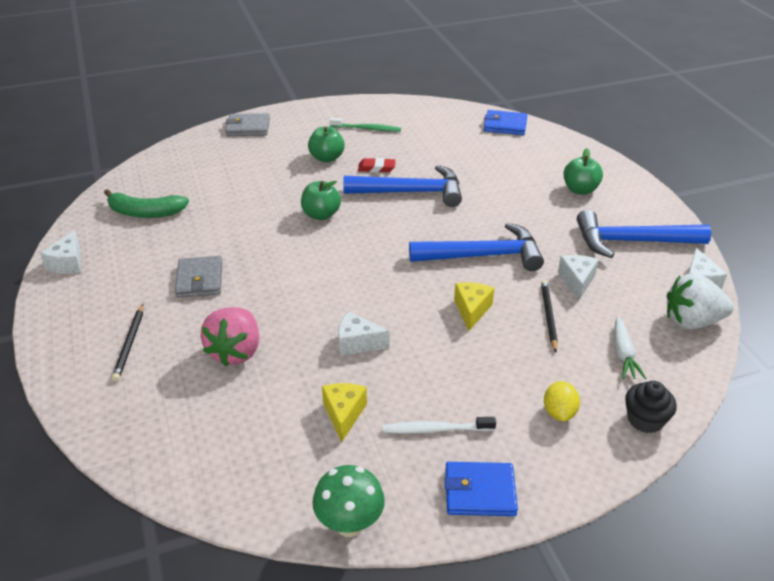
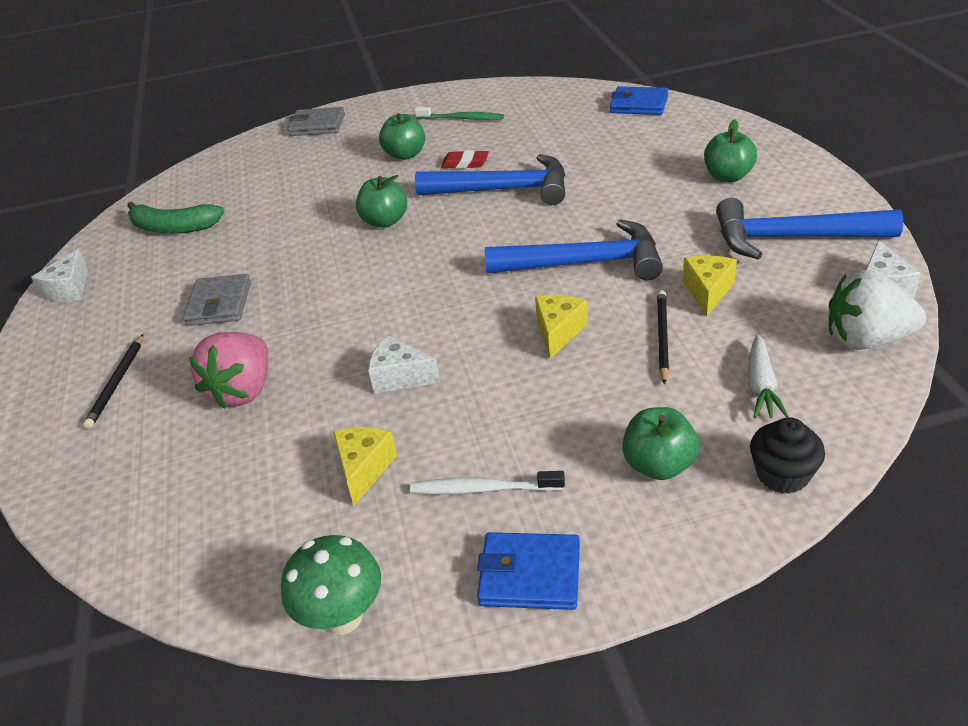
camera: 10 degrees right, 0 degrees up
yellow lemon [544,381,580,422] -> green apple [622,407,699,480]
white cheese [558,255,599,301] -> yellow cheese [683,255,737,317]

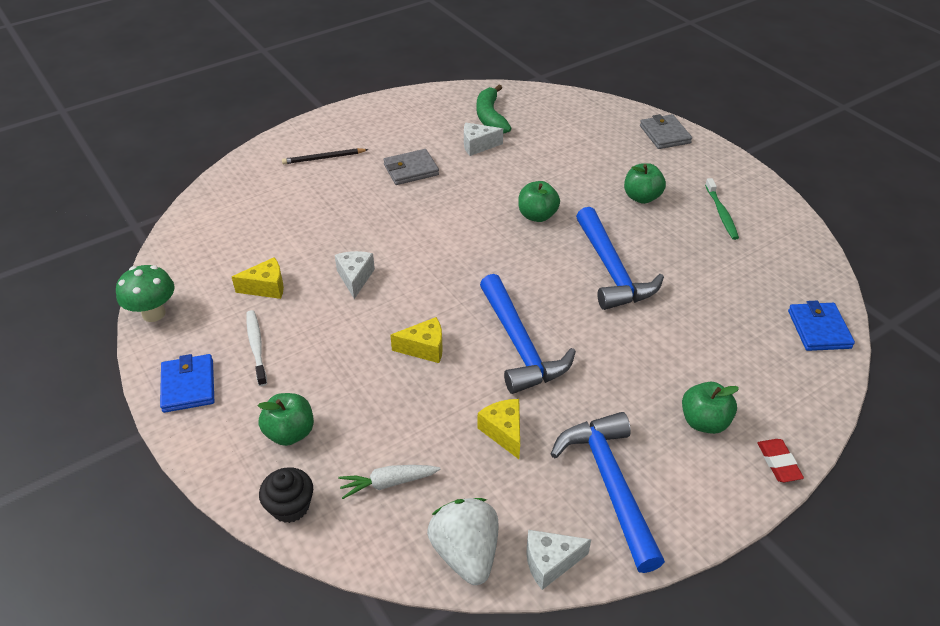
camera: 65 degrees right, 5 degrees up
white cheese [31,249,88,302] -> white cheese moved to [464,123,503,156]
pink strawberry [189,332,268,409] -> none
red eraser [441,150,489,169] -> red eraser moved to [758,439,804,482]
black pencil [657,290,669,385] -> none
yellow cheese [683,255,737,317] -> yellow cheese turned 105 degrees counterclockwise [478,399,520,459]

